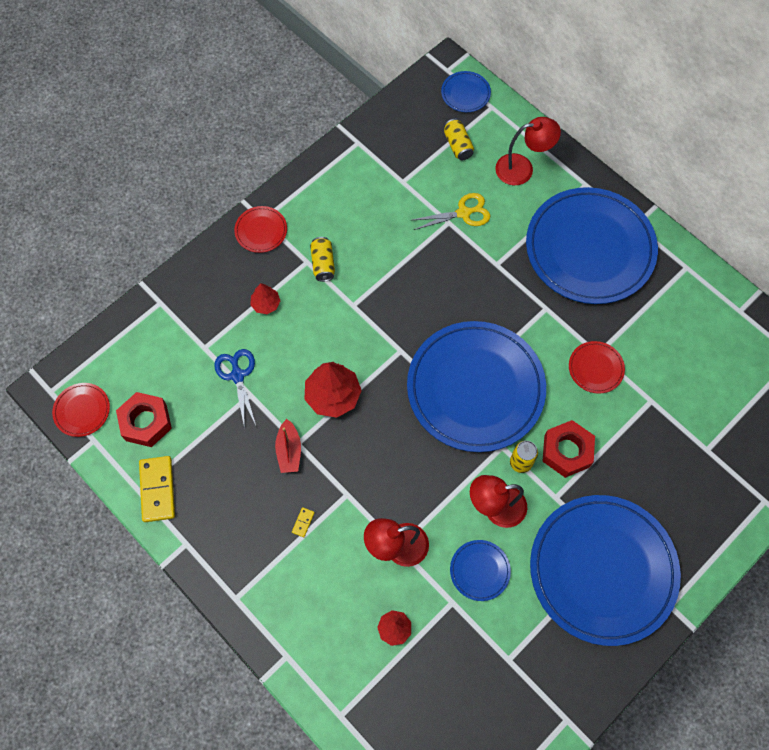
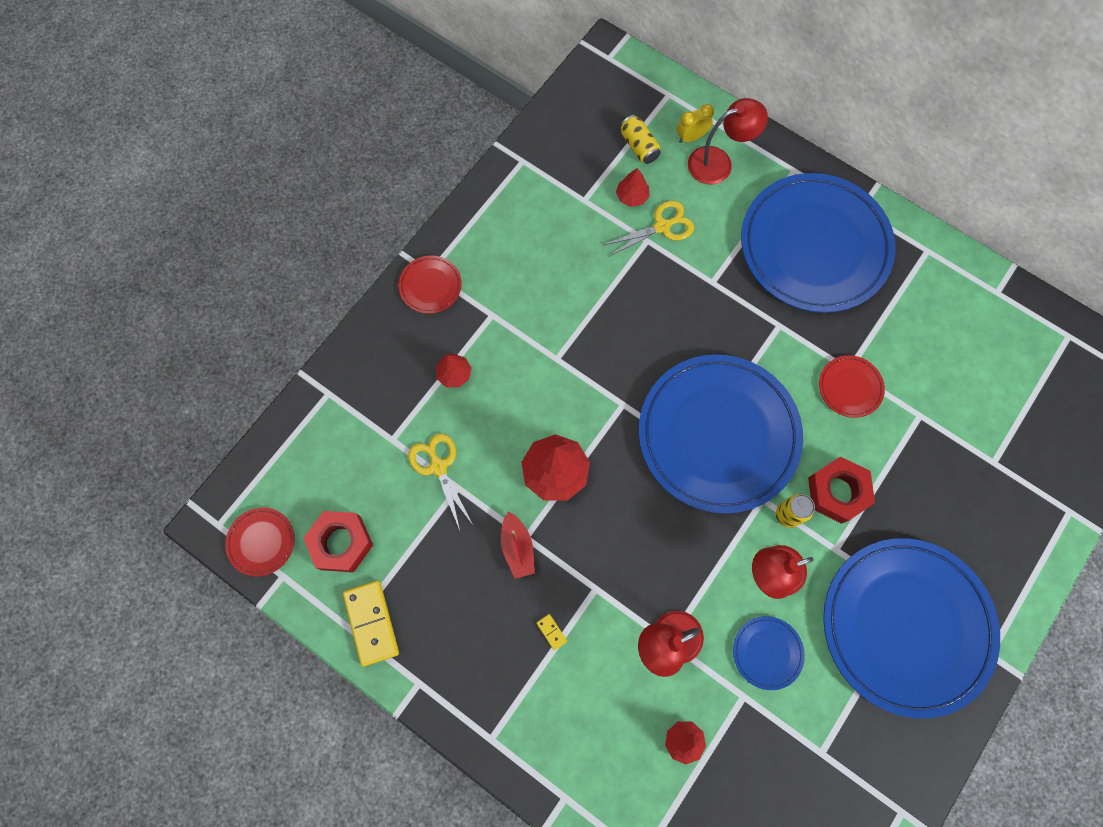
camera: 10 degrees left, 5 degrees up
blue scissors [214,349,256,429] -> yellow scissors [408,433,473,530]
yellow domino [292,507,315,537] -> yellow domino turned 45 degrees counterclockwise [536,614,567,650]
yellow can [310,237,335,282] -> none
blue plate [441,71,491,112] -> none
none -> red tree [616,168,650,207]
none -> yellow clock [677,104,714,143]

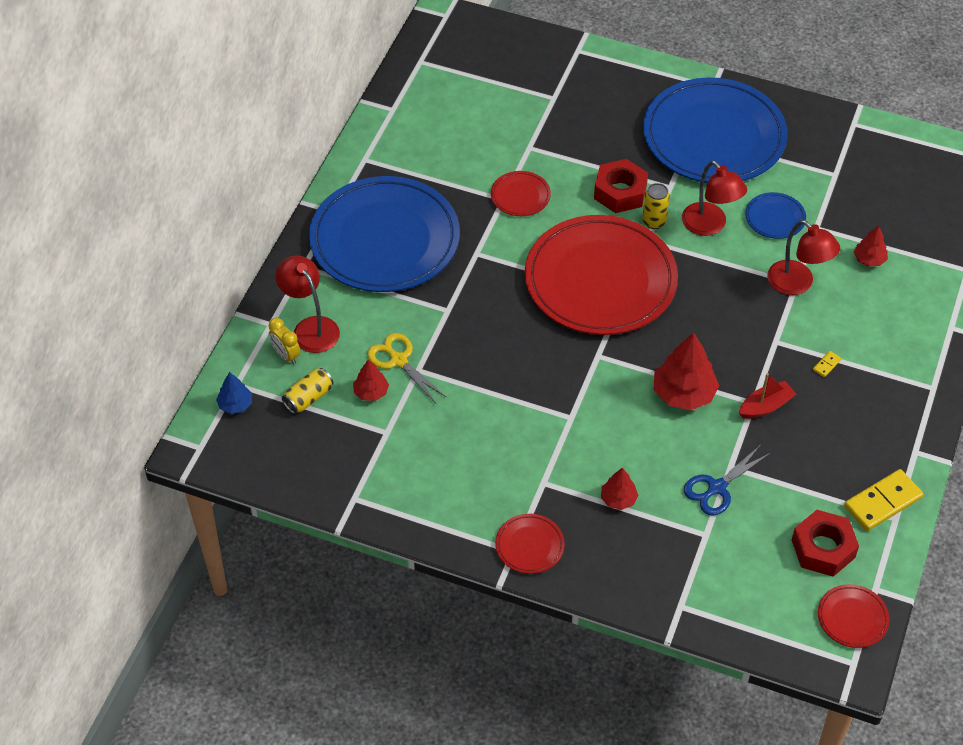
camera: 105 degrees left, 20 degrees down
yellow scissors [408,433,473,530] -> blue scissors [684,445,771,516]
blue plate [639,354,803,514] -> red plate [525,215,678,335]
none -> blue tree [216,372,252,414]

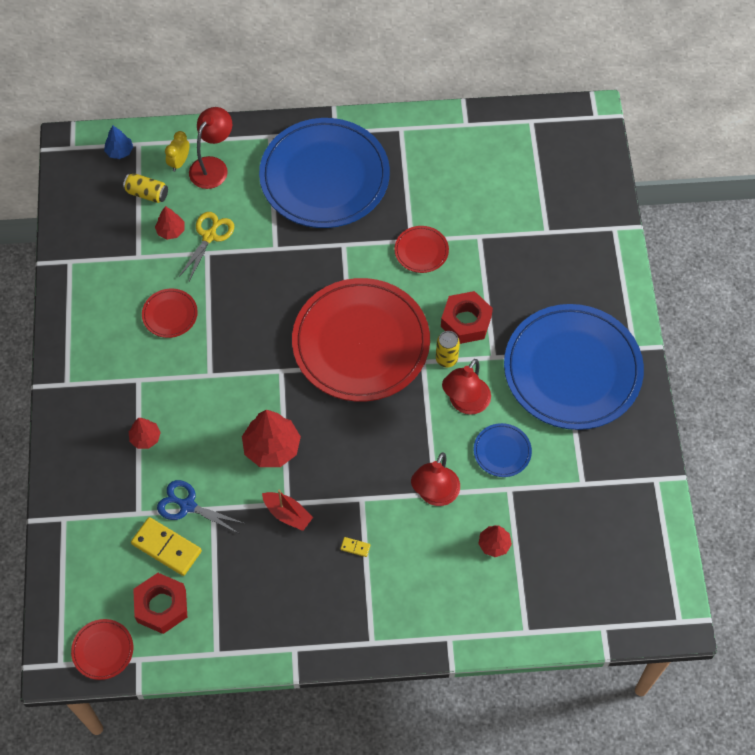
camera: 65 degrees right, 10 degrees up
red plate [495,514,565,574] -> red plate moved to [142,289,198,338]
yellow domino [844,469,923,531] -> yellow domino moved to [131,517,202,576]

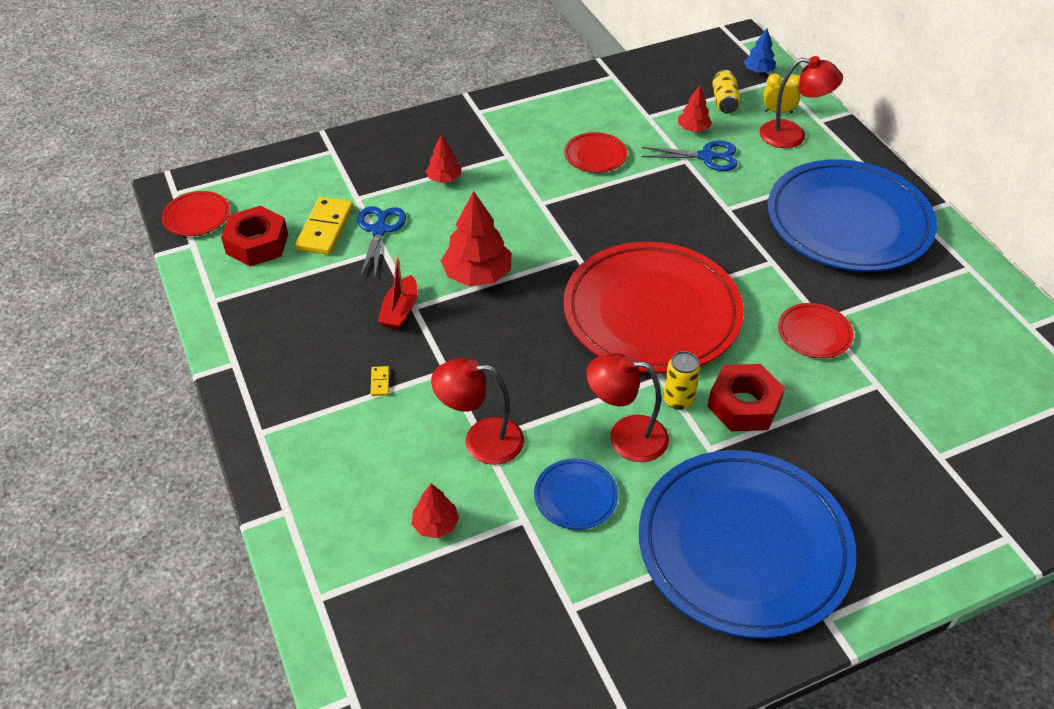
camera: 70 degrees right, 15 degrees down
yellow scissors [178,212,234,281] -> blue scissors [642,141,738,171]

